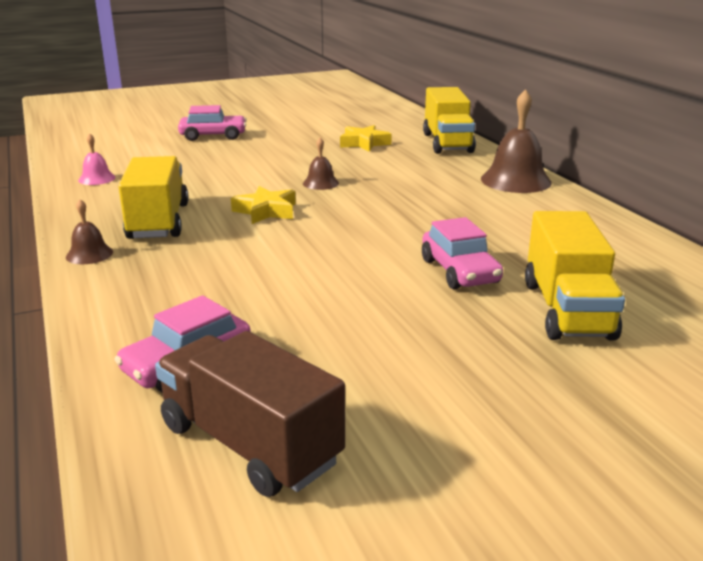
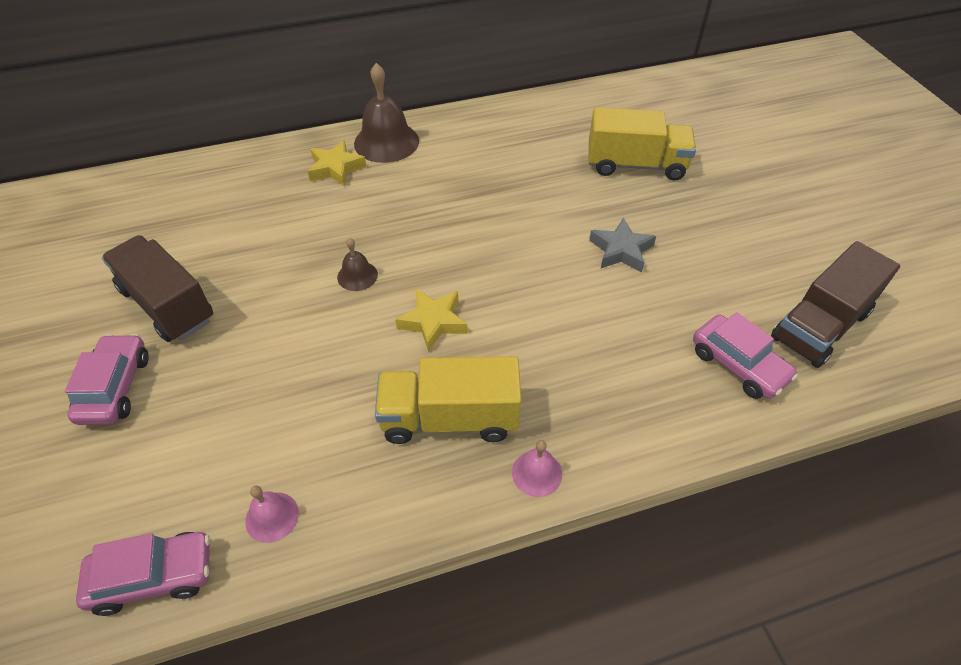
camera: 85 degrees left, 25 degrees up
brown bell [66,199,113,264] -> pink bell [512,440,562,497]
yellow star [340,125,392,152] -> yellow star moved to [308,140,367,187]
pink car [422,217,503,289] -> pink car moved to [76,532,210,616]
yellow truck [423,87,476,154] -> none
none -> brown truck [102,235,213,342]
none -> grey star [589,218,656,273]

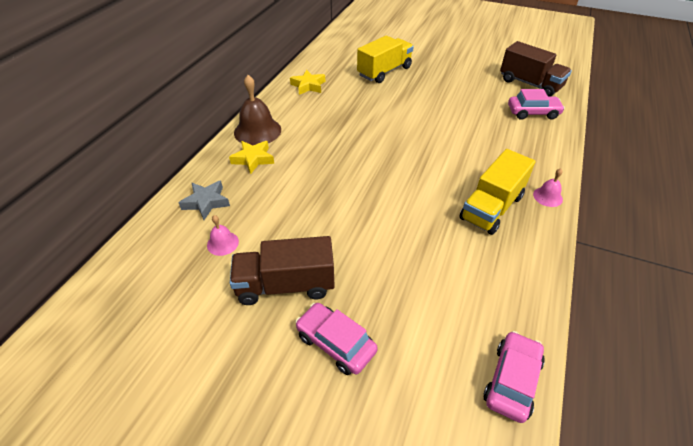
camera: 50 degrees left, 5 degrees down
pink bell [245,486,299,543] -> pink bell moved to [207,215,239,256]
brown bell [337,238,378,291] -> none
yellow star [395,289,467,352] -> yellow star moved to [290,70,325,95]
grey star [589,218,656,273] -> grey star moved to [178,181,230,220]
brown truck [771,241,900,368] -> brown truck turned 45 degrees counterclockwise [500,41,572,97]

